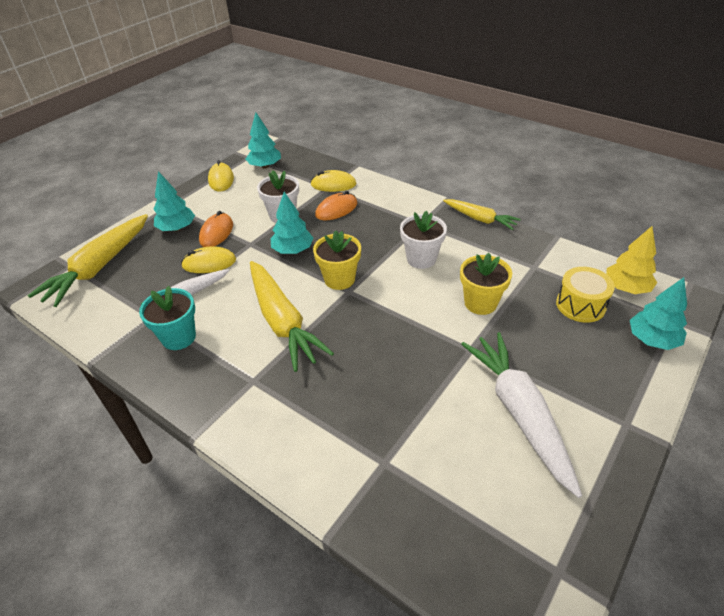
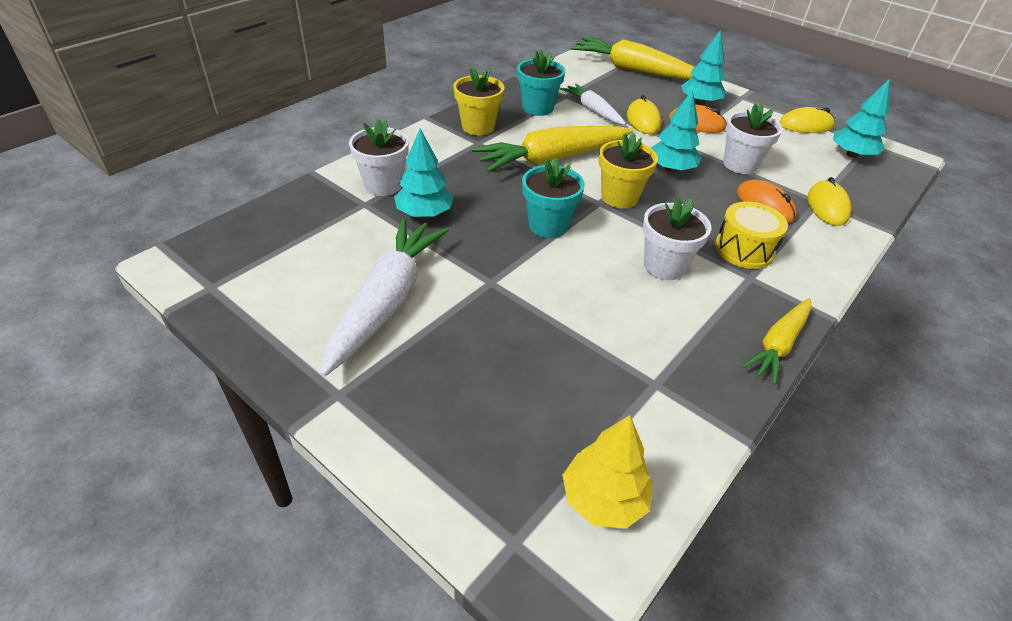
camera: 90 degrees right, 0 degrees up
yellow flower pot [460,253,512,315] -> yellow flower pot moved to [453,68,505,135]
white carrot [461,332,582,498] -> white carrot turned 60 degrees counterclockwise [320,218,449,377]
yellow drum [556,267,615,323] -> yellow drum moved to [715,202,788,269]
turquoise tree [630,277,687,350] -> turquoise tree moved to [394,129,454,218]
none -> white flower pot [349,119,409,196]
none -> turquoise flower pot [522,158,585,238]

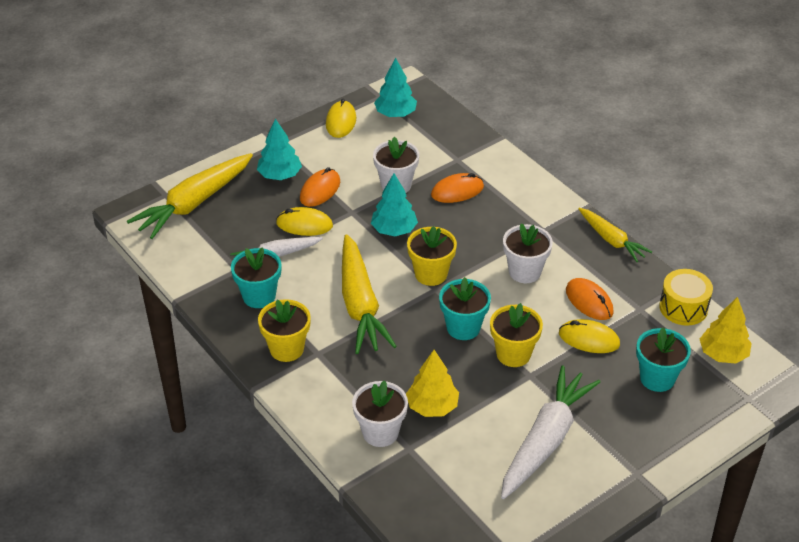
camera: 75 degrees left, 0 degrees up
white carrot [320,218,449,377] -> white carrot turned 90 degrees clockwise [501,365,600,499]
turquoise tree [394,129,454,218] -> yellow tree [406,350,459,417]
yellow drum [715,202,788,269] -> yellow drum moved to [659,269,713,326]
yellow mouse [808,177,851,226] -> yellow mouse moved to [559,319,620,353]
none -> yellow flower pot [490,303,543,367]
none -> orange mouse [566,278,614,320]
none -> turquoise flower pot [636,328,691,392]

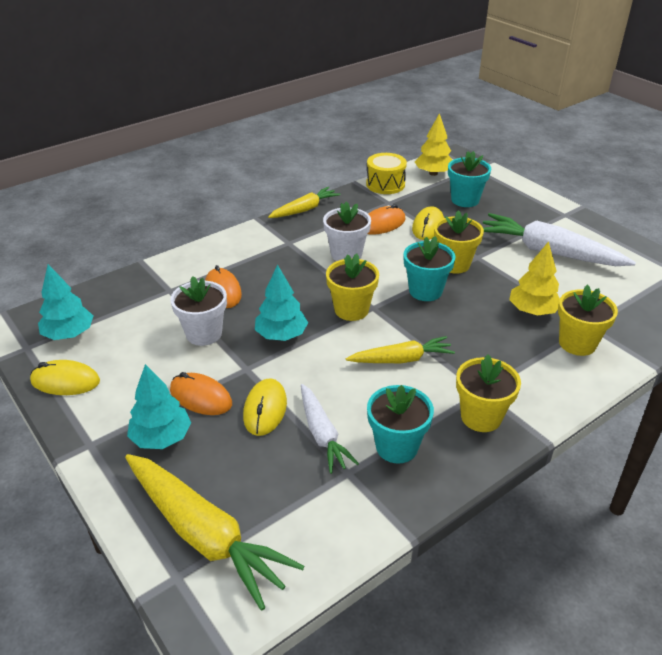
camera: 90 degrees left, 5 degrees down
yellow carrot [342,234,397,354] -> yellow carrot [346,336,455,363], size x0.59
white flower pot [352,380,408,447] -> yellow flower pot [558,285,618,356]

